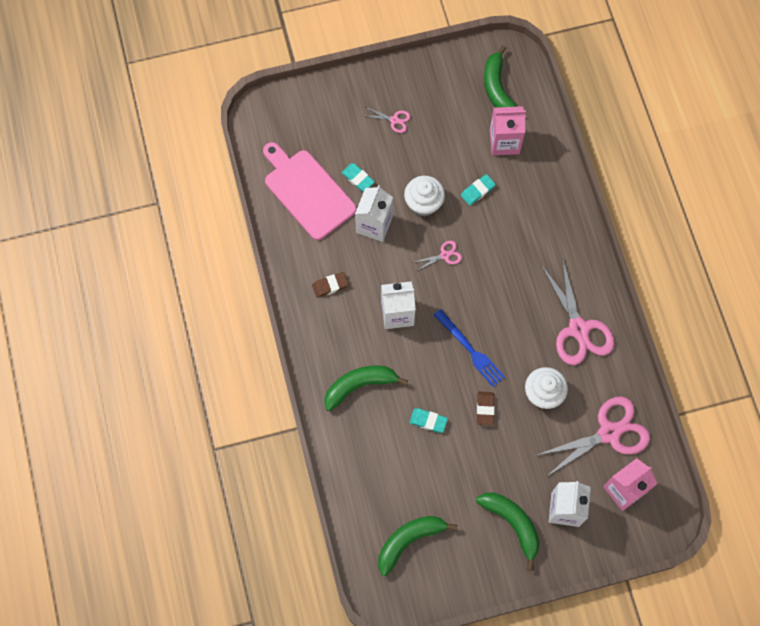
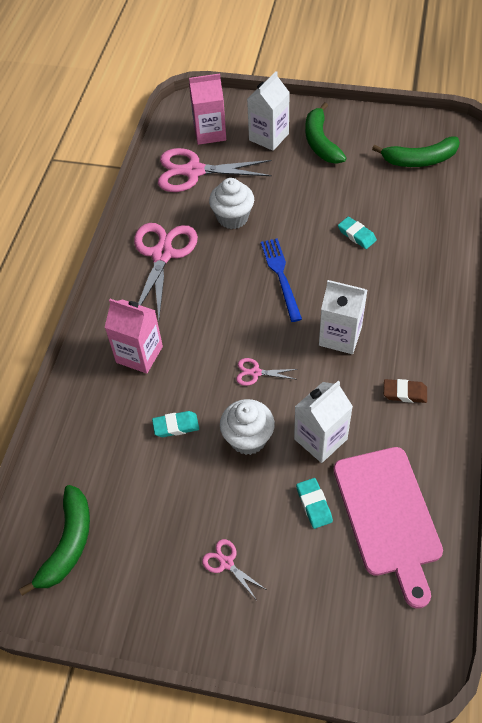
camera: 150 degrees left, 15 degrees down
green banana [324,366,408,411] -> none
brown eraser [477,392,495,426] -> none
pink carton [490,106,526,156] -> pink carton moved to [104,299,163,374]

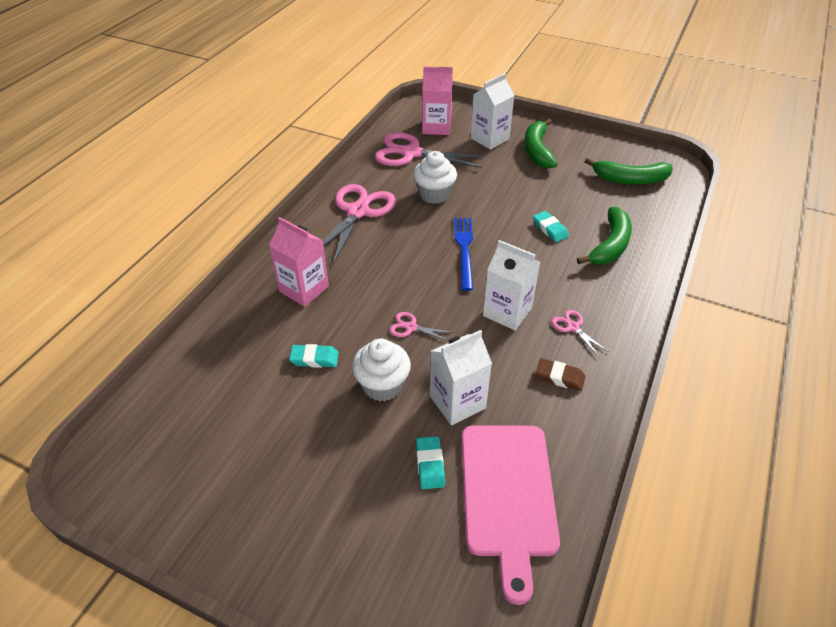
camera: 10 degrees right, 10 degrees down
green banana [19,485,90,596] -> green banana moved to [577,207,632,264]
pink scissors [202,539,265,599] -> pink scissors moved to [551,310,609,357]

